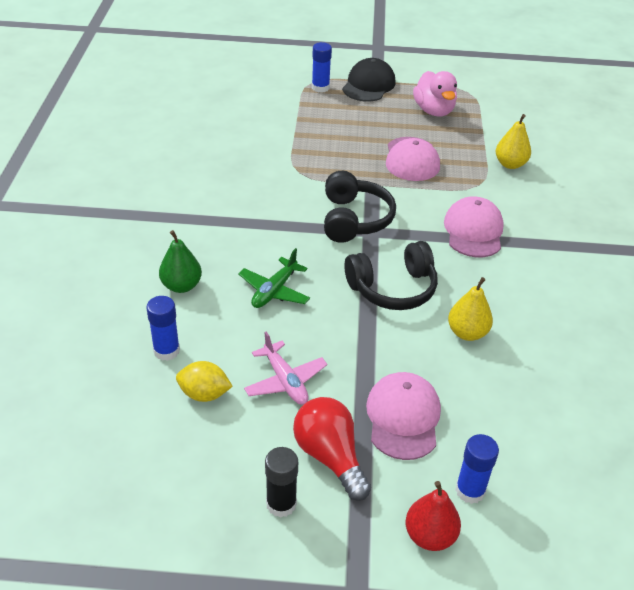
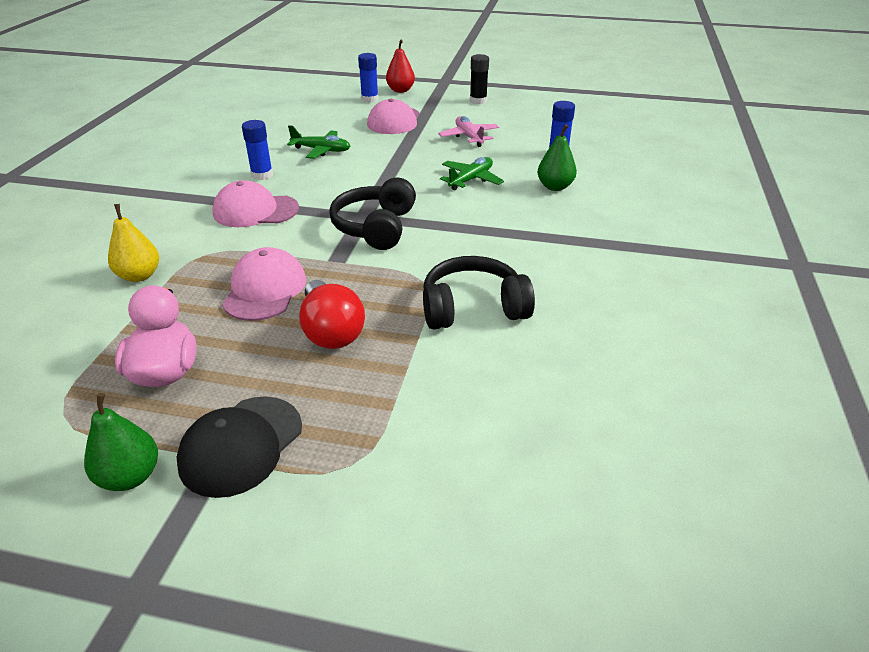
camera: 170 degrees left, 5 degrees down
yellow lemon [176,361,233,402] -> none
red light bulb [293,397,371,501] -> red light bulb moved to [299,280,365,349]
blue glue stick [312,42,332,93] -> blue glue stick moved to [242,120,273,180]
black headphones [344,241,438,310] -> black headphones moved to [423,256,535,329]
pink cap [444,197,504,257] -> pink cap turned 75 degrees clockwise [212,180,299,227]
yellow pear [448,277,493,341] -> green plane [287,125,350,159]
none -> green pear [84,393,158,491]

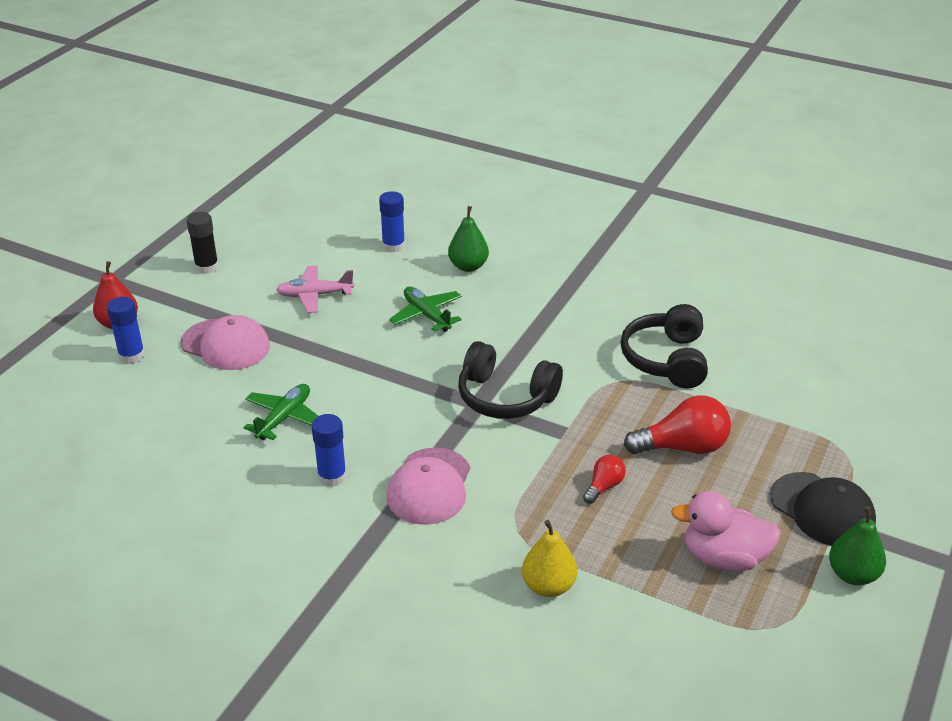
camera: 75 degrees left, 0 degrees up
pink cap [222,247,306,321] -> red light bulb [583,455,626,504]

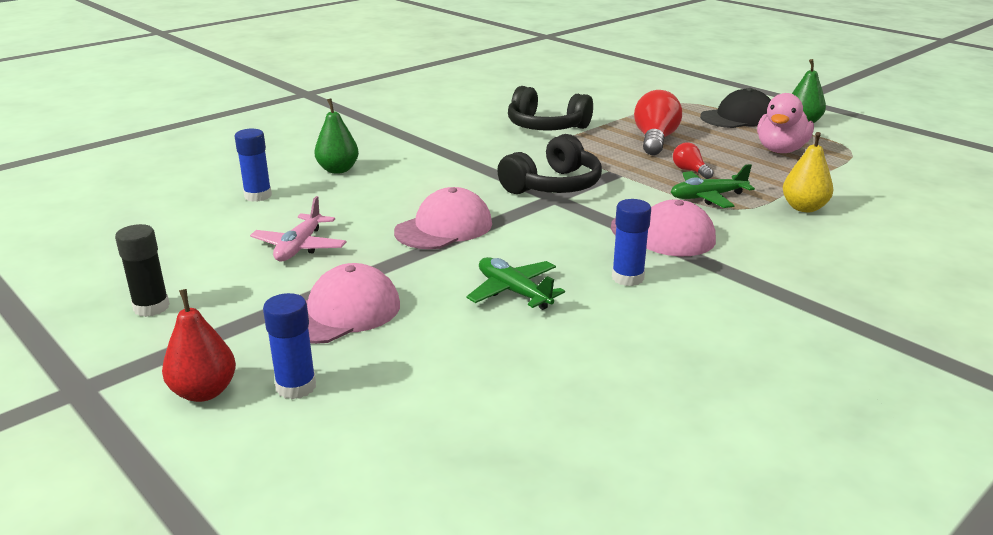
camera: 70 degrees left, 10 degrees down
green plane [389,287,462,332] -> green plane moved to [671,164,755,208]
none -> pink cap [394,187,492,249]

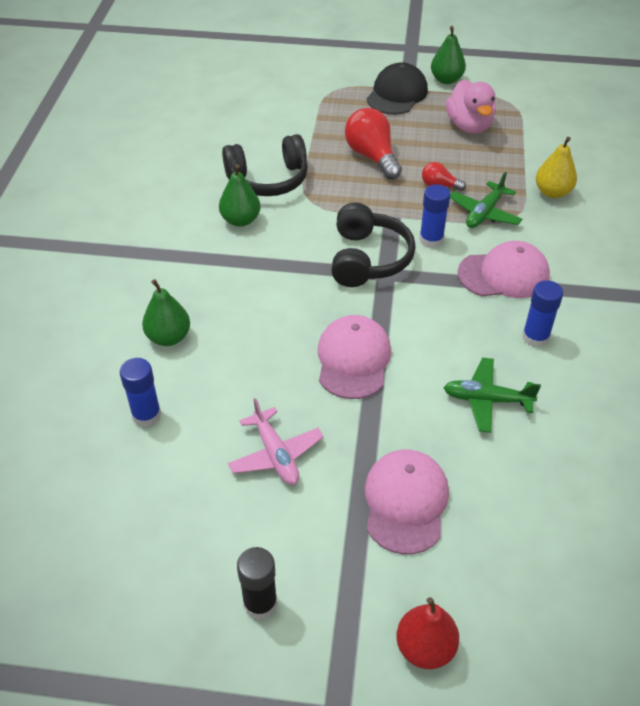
camera: 40 degrees left, 20 degrees up
blue glue stick [263,293,316,399] -> blue glue stick moved to [419,184,451,248]
none -> green pear [219,164,260,227]

